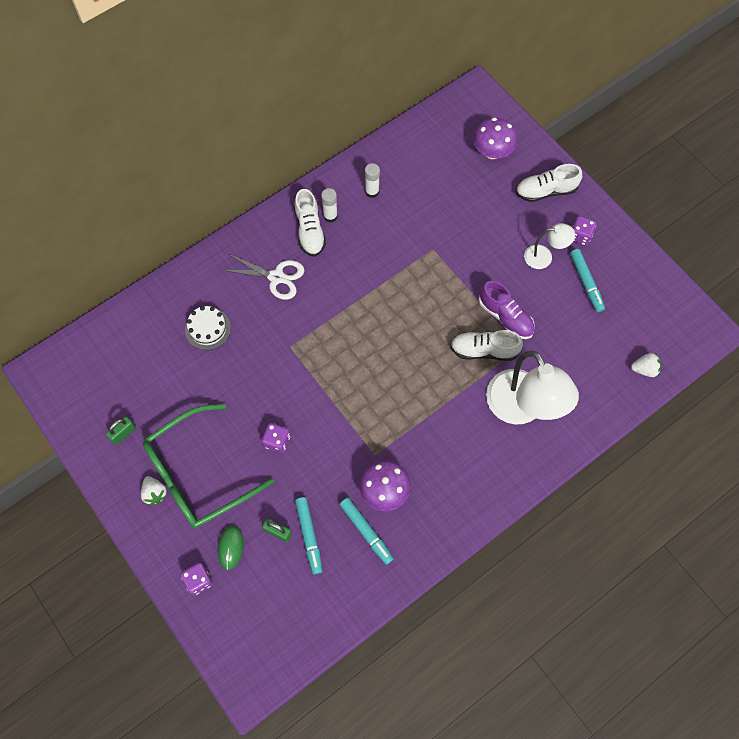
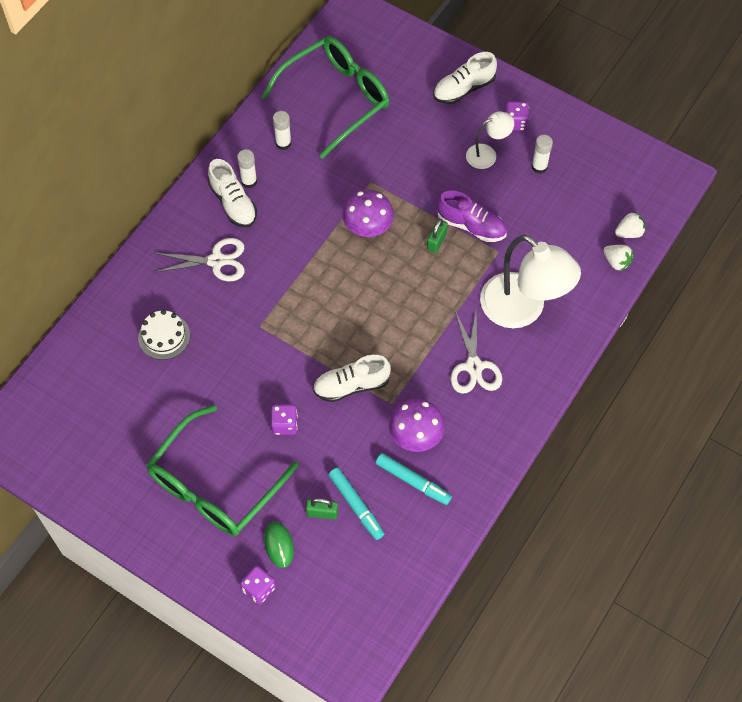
camera: 20 degrees left, 5 degrees down
green padlock [106,416,136,445] -> green padlock moved to [427,219,448,253]
white strawberry [141,476,168,506] -> white strawberry moved to [603,245,633,271]
white shoe [450,330,523,361] -> white shoe moved to [313,355,391,402]
purple mushroom [473,118,517,159] -> purple mushroom moved to [342,190,394,237]
turquoise marker [570,249,605,312] -> white glue stick [532,135,553,174]
none -> green glasses [261,36,389,159]
none -> white scissors [451,311,502,394]

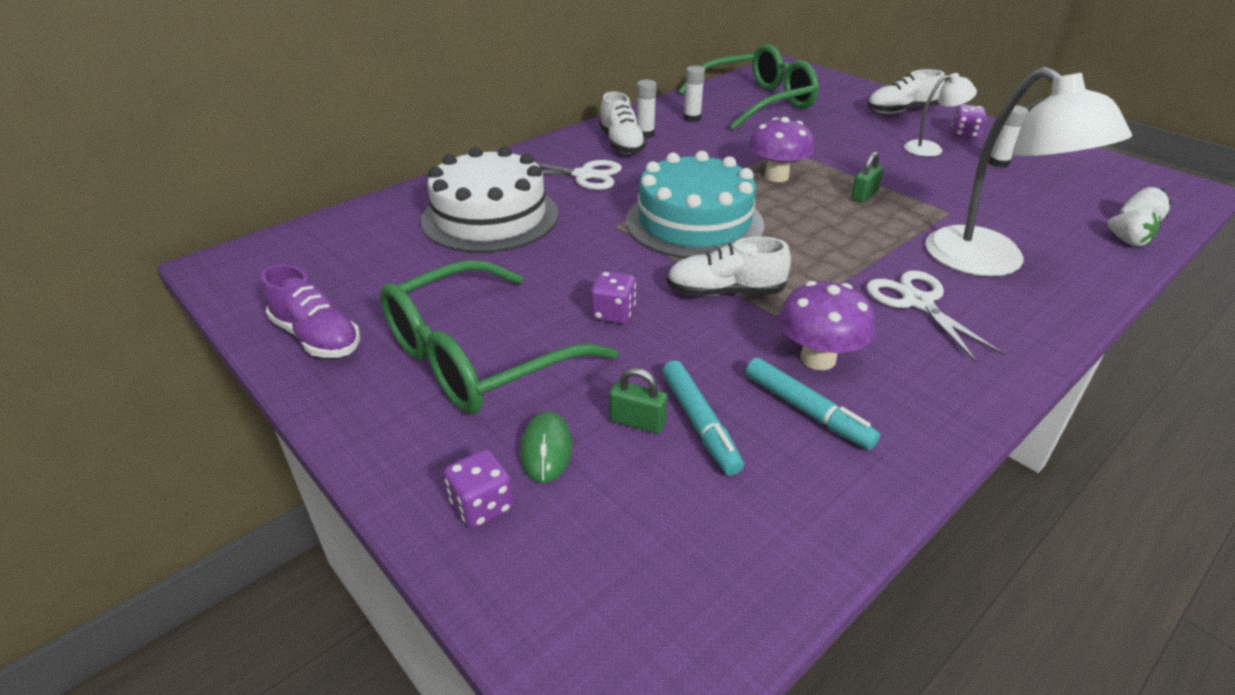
camera: 15 degrees right, 25 degrees down
white cake [138,310,190,360] -> white cake [421,147,559,253], size x2.00
purple shoe [437,190,507,242] -> purple shoe moved to [261,264,360,358]
white scissors [451,311,502,394] -> white scissors turned 150 degrees clockwise [866,270,1005,362]
none -> turquoise cake [626,151,764,259]

